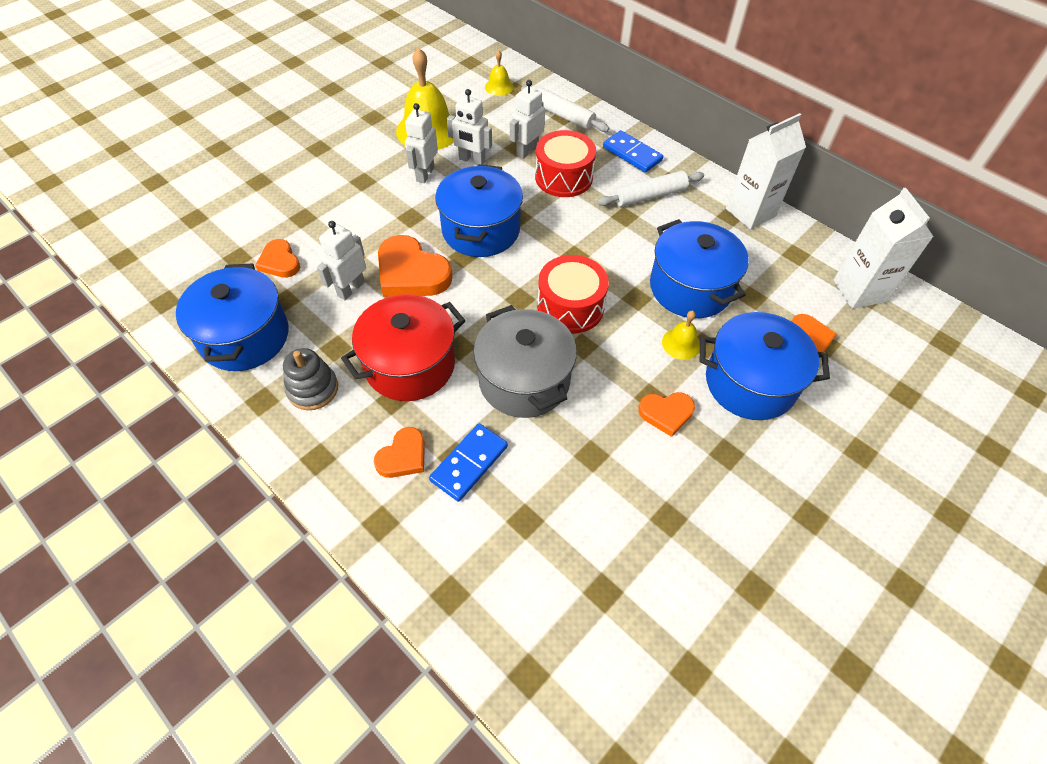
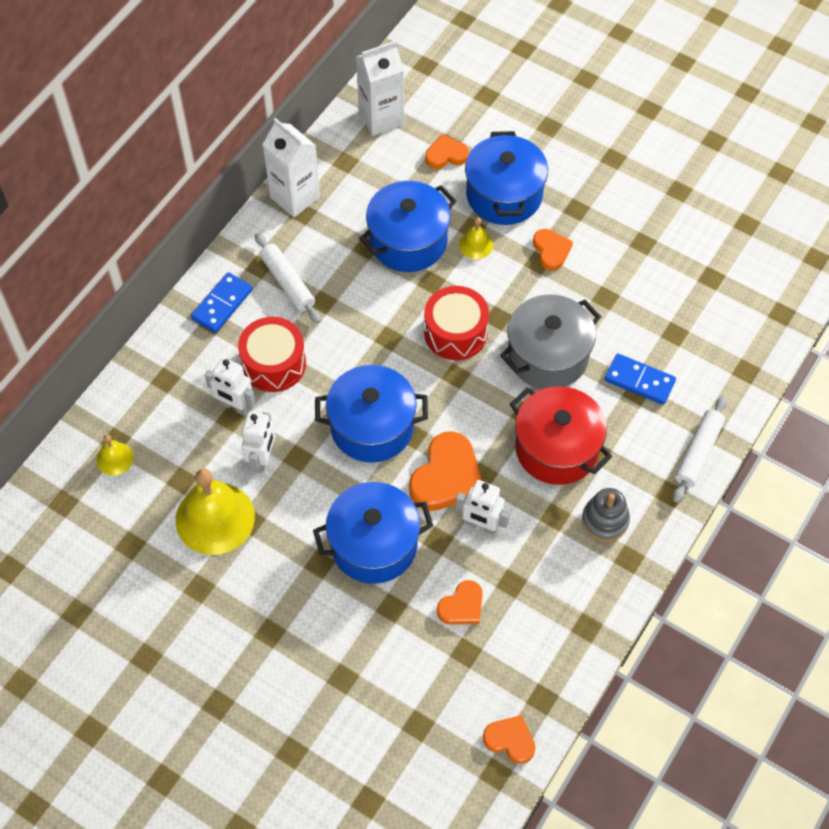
camera: 100 degrees left, 5 degrees up
blue pot [176,264,289,371] -> blue pot moved to [313,482,433,584]
orange heart [374,427,425,478] -> orange heart moved to [483,715,535,764]
white robot [405,103,438,183] -> none
white rolling pin [521,86,609,132] -> white rolling pin moved to [673,395,727,503]

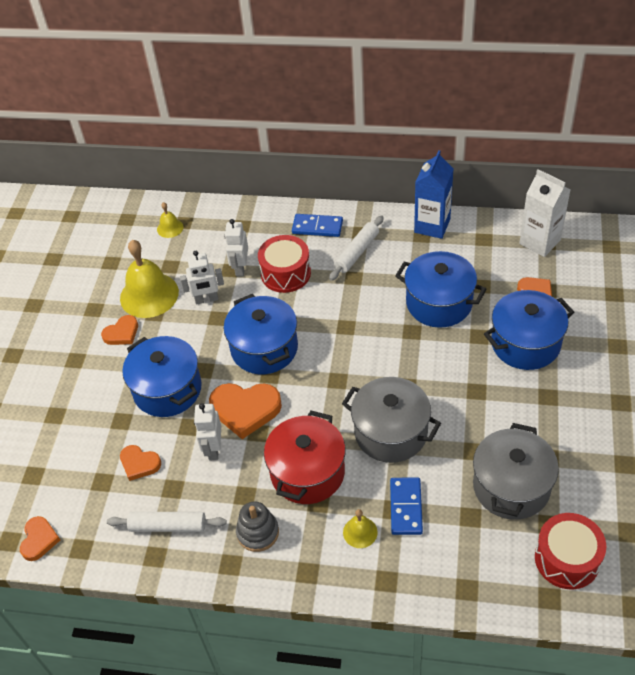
camera: 70 degrees right, 10 degrees down
white carton [263,118,320,217] -> blue carton [414,150,453,239]
red drum [424,286,489,360] -> red drum moved to [535,513,606,589]
yellow bell [459,217,493,259] -> yellow bell moved to [343,509,378,548]
orange heart [533,229,573,271] -> orange heart moved to [101,315,138,345]
white rolling pin [673,395,727,503] -> white rolling pin moved to [107,512,227,532]
none -> grey pot [473,423,559,520]

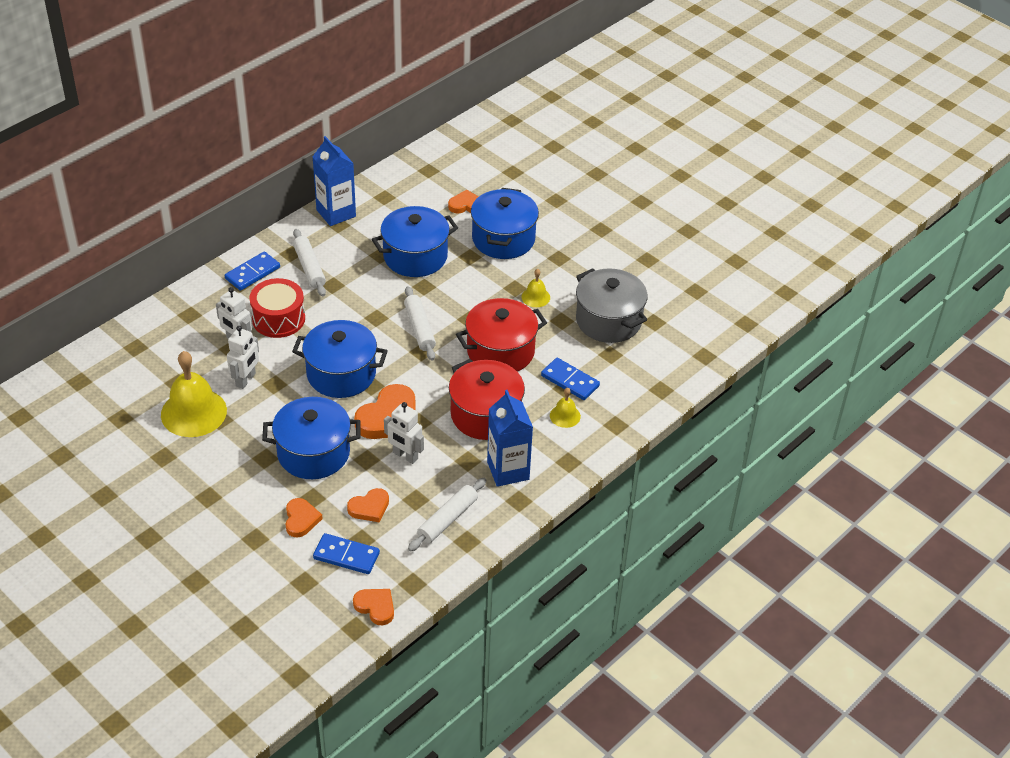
camera: 60 degrees left, 5 degrees down
orange heart [101,315,138,345] -> orange heart moved to [286,498,323,538]
yellow bell [157,202,183,238] -> yellow bell moved to [522,269,550,307]
grey stacking toy [236,501,279,552] -> blue carton [487,390,533,487]
grey pot [342,377,441,463] -> red pot [456,298,547,372]
white carton [519,169,571,257] -> none
red drum [535,513,606,589] -> none
none -> blue domino [313,533,380,574]
none -> white rolling pin [404,286,436,360]

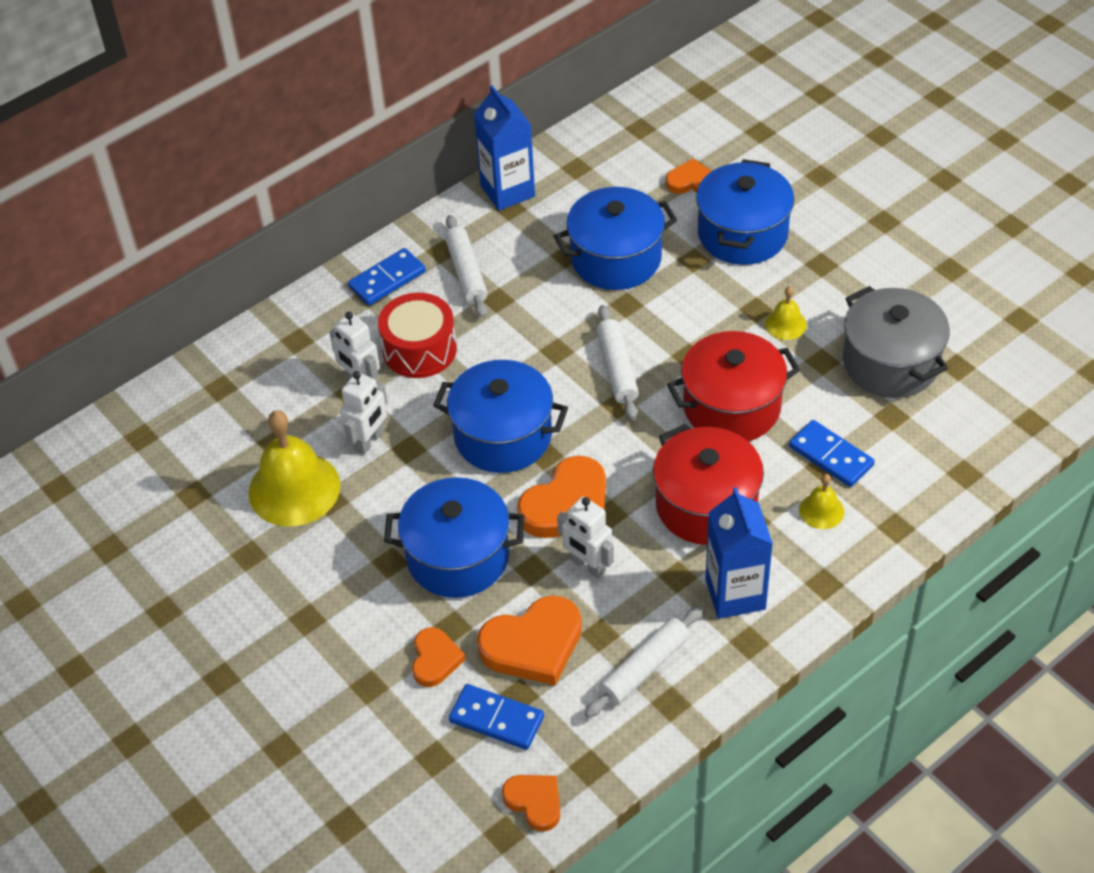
camera: 10 degrees right, 5 degrees up
orange heart [347,488,389,522] -> orange heart [477,595,582,685], size x1.72

